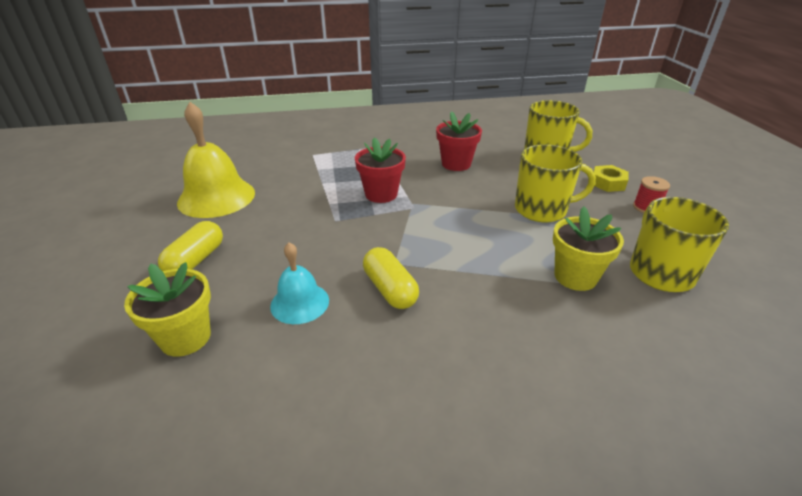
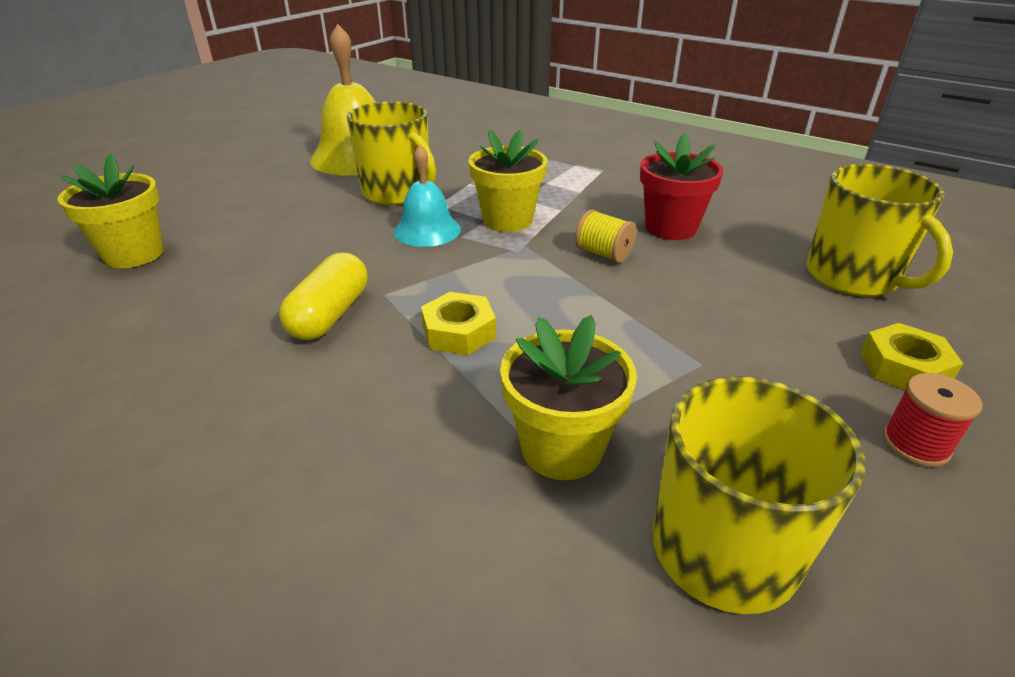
camera: 45 degrees right, 0 degrees up
yellow capsule [158,221,223,271] -> none
turquoise bell [270,242,329,324] -> turquoise bell moved to [394,145,461,247]
red flower pot [355,137,406,203] -> yellow flower pot [469,130,547,232]
yellow mug [515,144,596,223] -> yellow mug moved to [347,101,436,205]
none -> yellow nut [421,292,496,355]
none -> yellow spool [575,209,636,263]

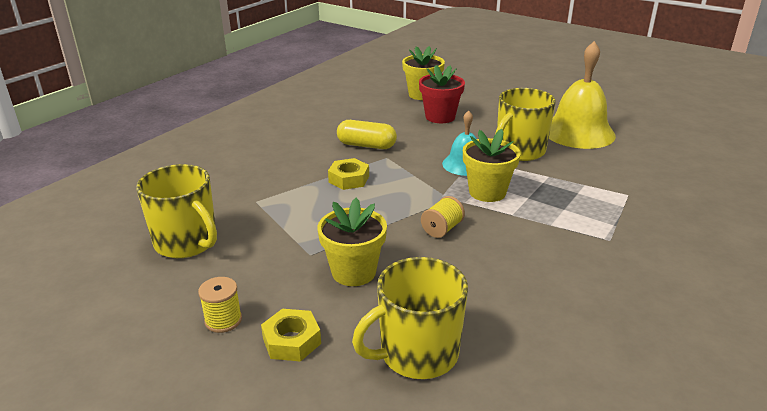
camera: 90 degrees right, 5 degrees down
yellow flower pot [500,315,637,480] -> yellow flower pot moved to [317,198,387,286]
red flower pot [640,133,723,240] -> red flower pot moved to [419,65,465,123]
red spool [883,373,982,467] -> yellow spool [198,277,242,333]

